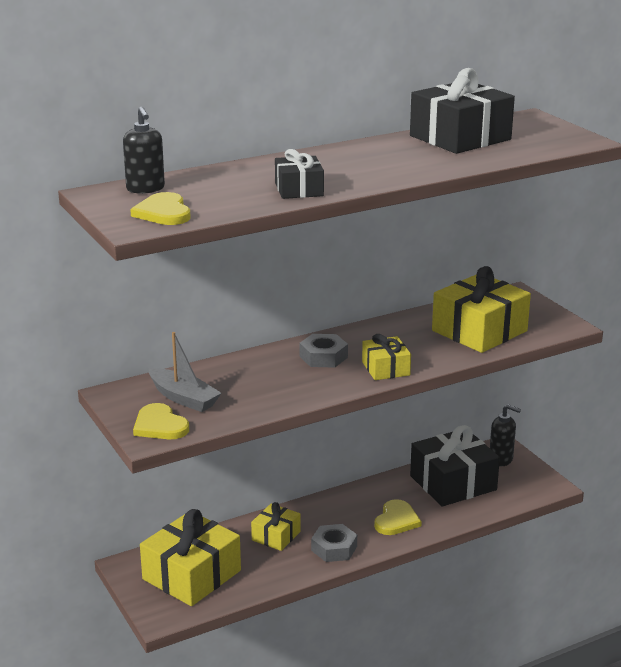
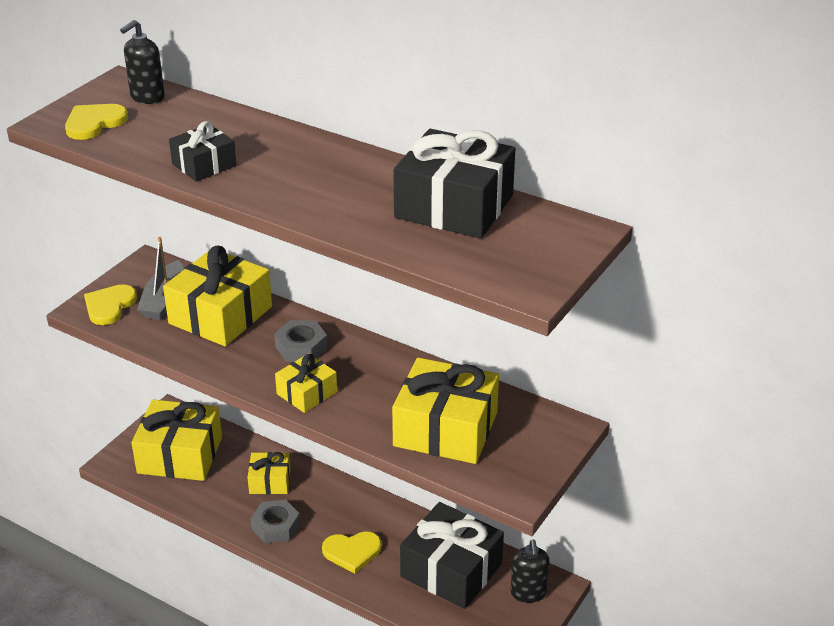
camera: 60 degrees right, 10 degrees up
none -> yellow gift [163,245,272,346]

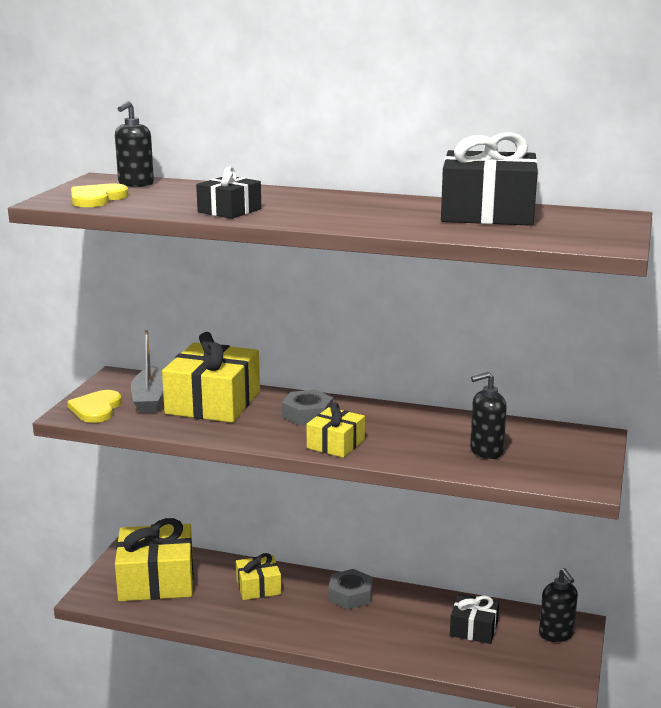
camera: 15 degrees left, 15 degrees down
grey nut [251,500,300,543] -> grey nut moved to [328,569,373,609]
yellow heart [322,531,382,573] -> none
yellow gift [392,357,499,464] -> black soap dispenser [470,372,507,459]
black gift [400,502,504,609] -> black gift [450,594,499,644], size x0.54

